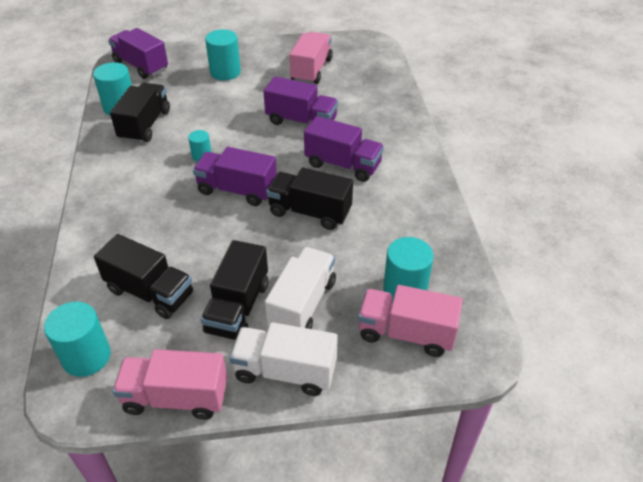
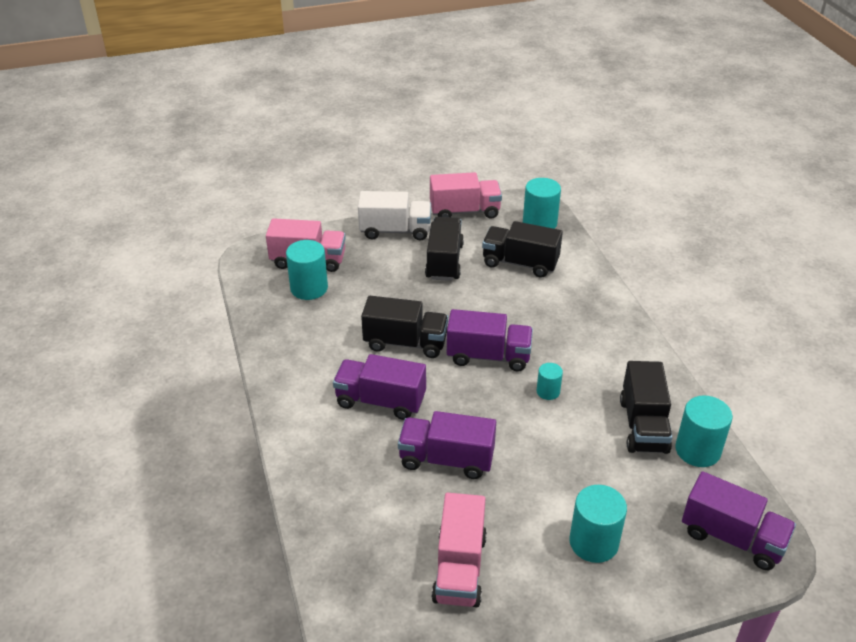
camera: 170 degrees right, 5 degrees down
white truck [265,247,336,329] -> none

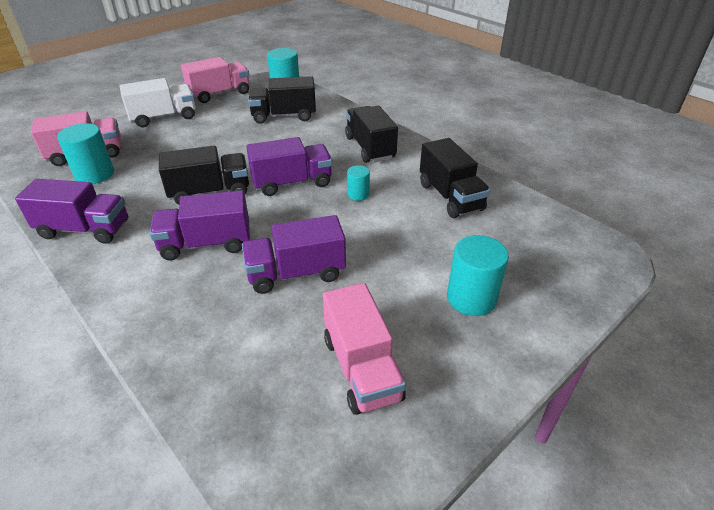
camera: 25 degrees left, 0 degrees up
black truck [425,217,464,281] -> black truck moved to [345,106,398,163]
turquoise cylinder [675,395,733,467] -> none
purple truck [682,471,796,570] -> purple truck moved to [15,179,128,244]

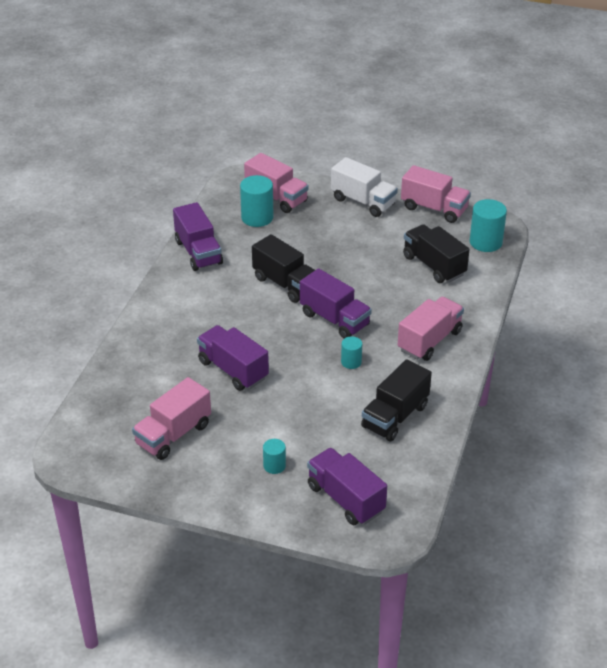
camera: 60 degrees right, 0 degrees up
purple truck [150,190,250,260] -> purple truck moved to [307,448,387,525]
black truck [345,106,398,163] -> pink truck [398,297,464,361]
turquoise cylinder [447,235,509,316] -> turquoise cylinder [263,439,286,474], size x0.56

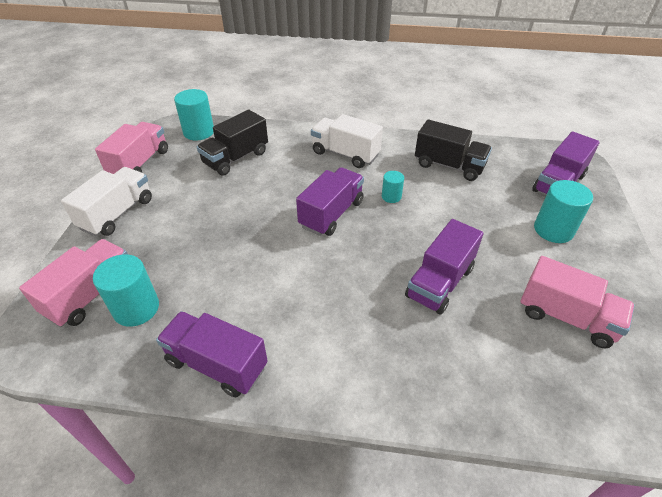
camera: 100 degrees left, 5 degrees up
purple truck [173,202,223,271] -> purple truck turned 120 degrees counterclockwise [156,311,268,397]
black truck [252,234,315,303] -> none
turquoise cylinder [263,439,286,474] -> turquoise cylinder [534,180,593,243], size x1.79
pink truck [398,297,464,361] -> white truck [311,114,383,168]

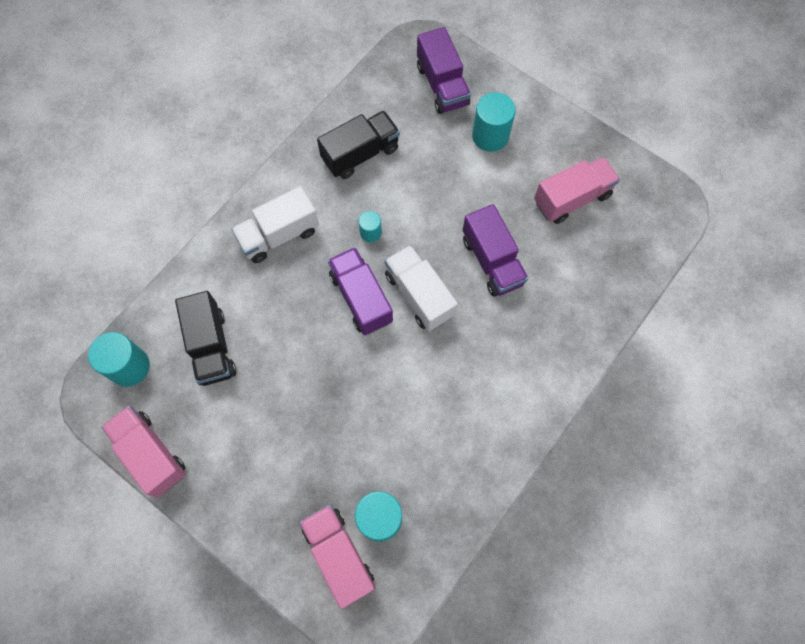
camera: 60 degrees left, 25 degrees up
white truck [61,167,152,236] -> white truck moved to [385,245,458,331]
purple truck [156,311,268,397] -> none

